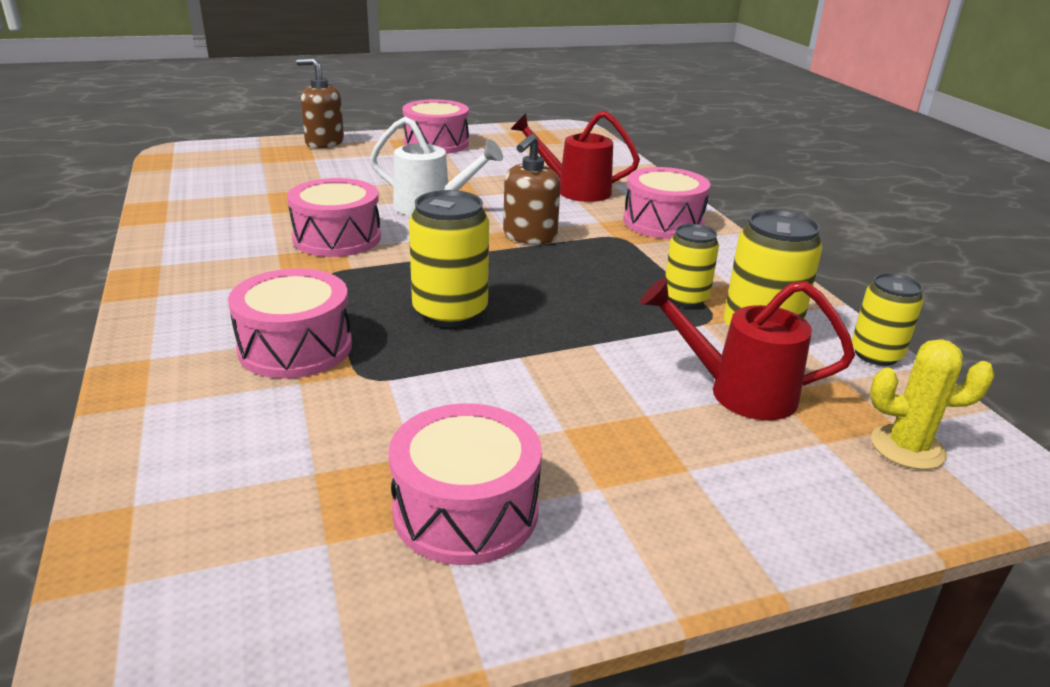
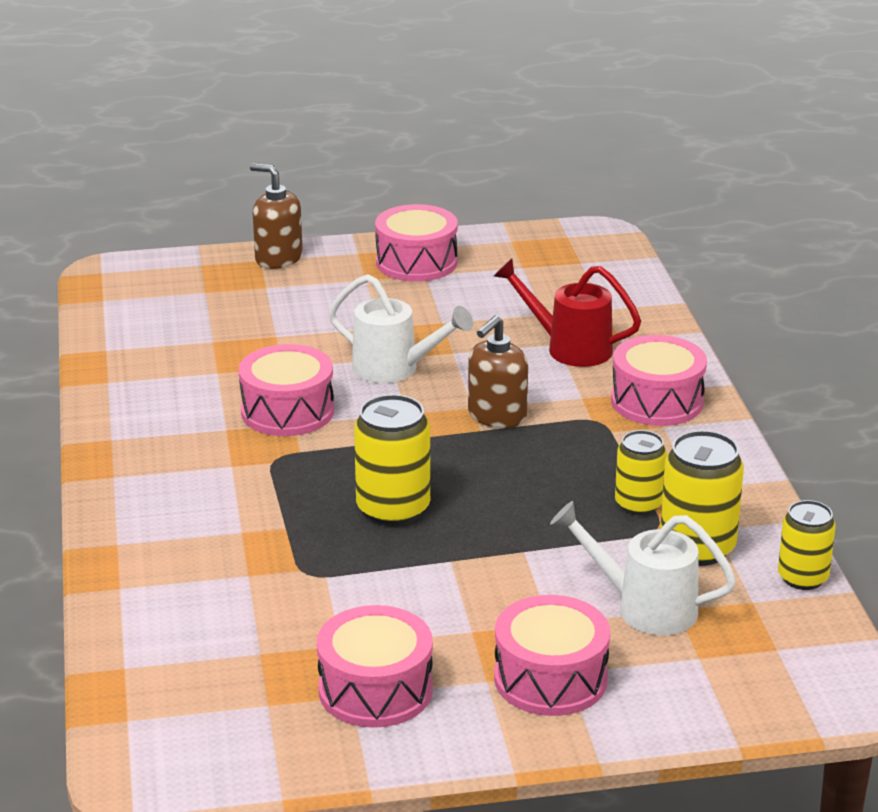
camera: 10 degrees right, 0 degrees up
pink drum [228,268,352,379] -> pink drum moved to [494,595,610,716]
red watering can [640,278,855,420] -> white watering can [550,501,736,635]
yellow cactus [870,339,995,470] -> none

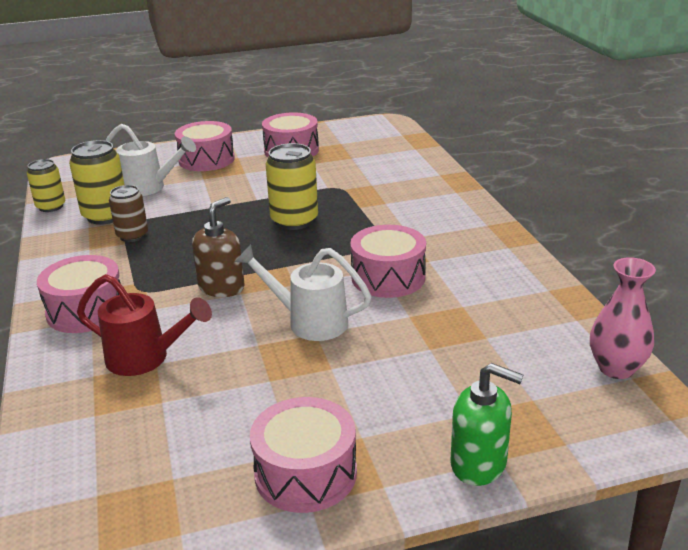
camera: 175 degrees right, 0 degrees up
brown soap dispenser [250,163,303,269] -> green soap dispenser [450,363,523,486]
yellow can [615,430,667,515] -> brown can [109,185,148,242]
none -> pink vase [590,257,656,379]

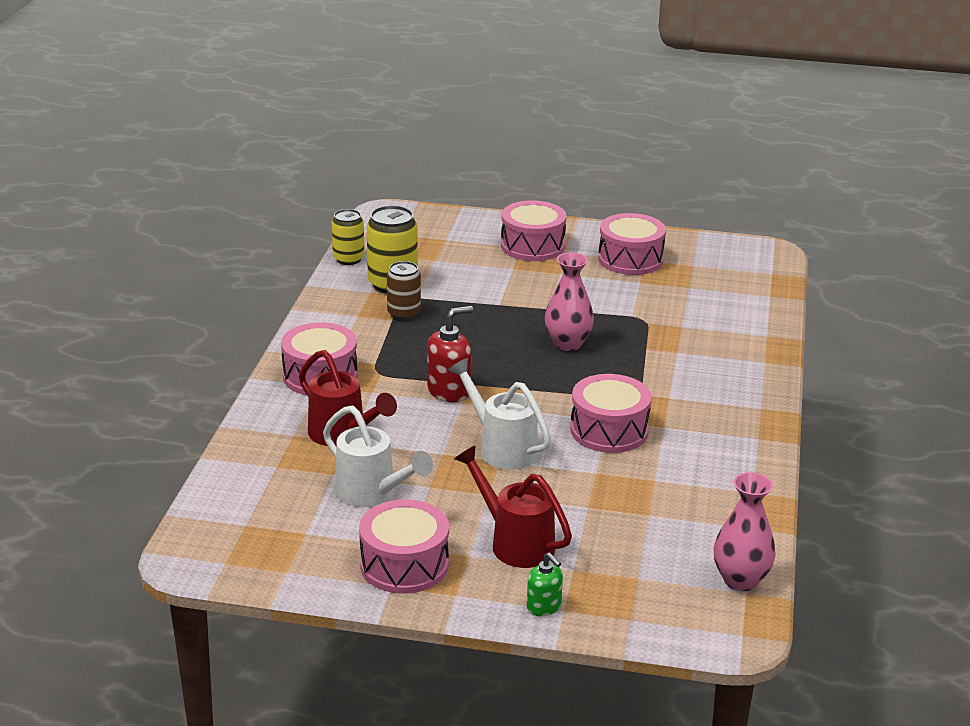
camera: 25 degrees right, 0 degrees up
white watering can [105,124,196,196] -> white watering can moved to [323,406,433,507]
brown soap dispenser [192,197,245,297] -> red soap dispenser [427,306,473,403]
yellow can [266,143,318,230] -> pink vase [545,252,594,351]
green soap dispenser [450,363,523,486] -> green soap dispenser [527,552,563,616], size x0.61
none -> red watering can [454,445,572,568]

